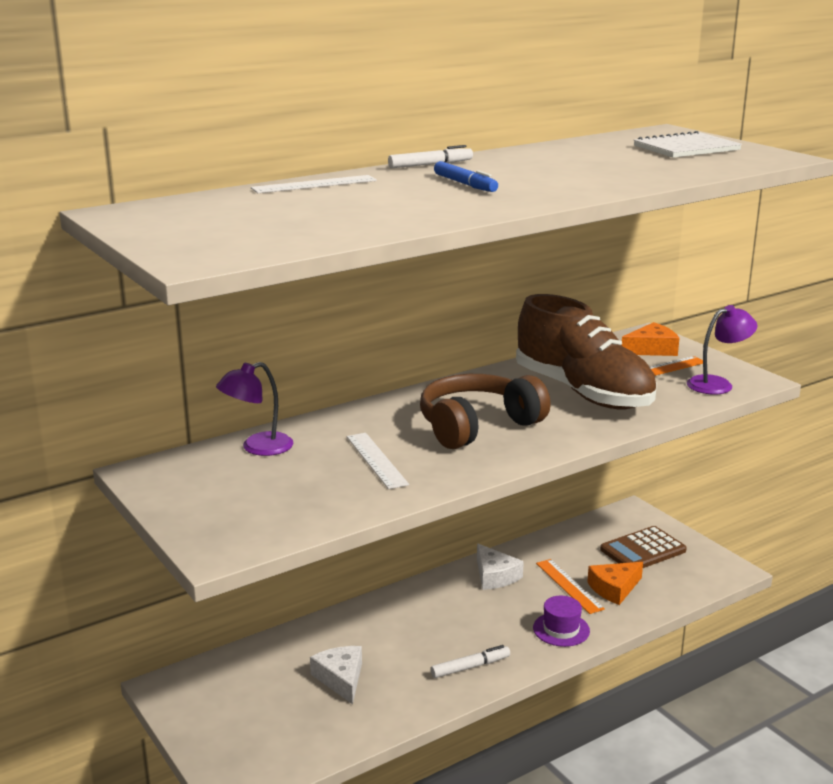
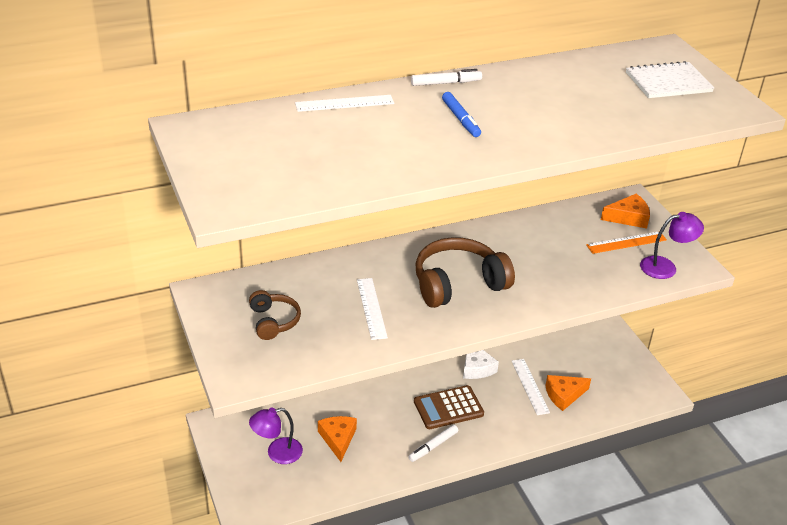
camera: 10 degrees right, 15 degrees up
purple lamp [216,362,293,456] -> purple lamp moved to [249,408,303,464]
white cheese [310,646,362,704] -> orange cheese [318,416,357,462]
white marker [431,645,510,678] -> white marker turned 150 degrees clockwise [408,425,458,462]
brown shoe [516,294,657,409] -> none
purple hat [533,596,590,647] -> none
orange ruler [536,559,605,614] -> white ruler [512,359,550,415]
brown calculator [600,526,687,568] -> brown calculator moved to [414,385,484,429]
none -> brown headphones [249,290,301,340]

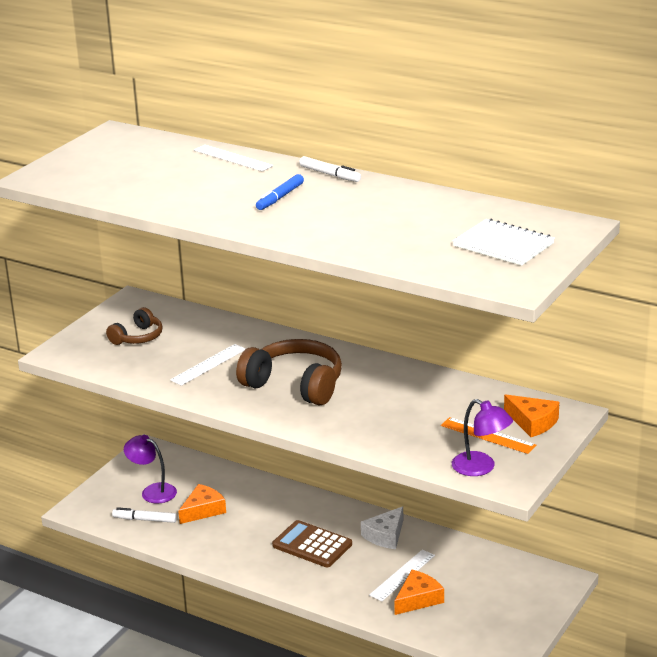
camera: 55 degrees right, 10 degrees down
white marker [408,425,458,462] -> white marker moved to [112,507,177,523]
orange cheese [545,375,591,411] -> orange cheese turned 105 degrees clockwise [394,570,444,615]

